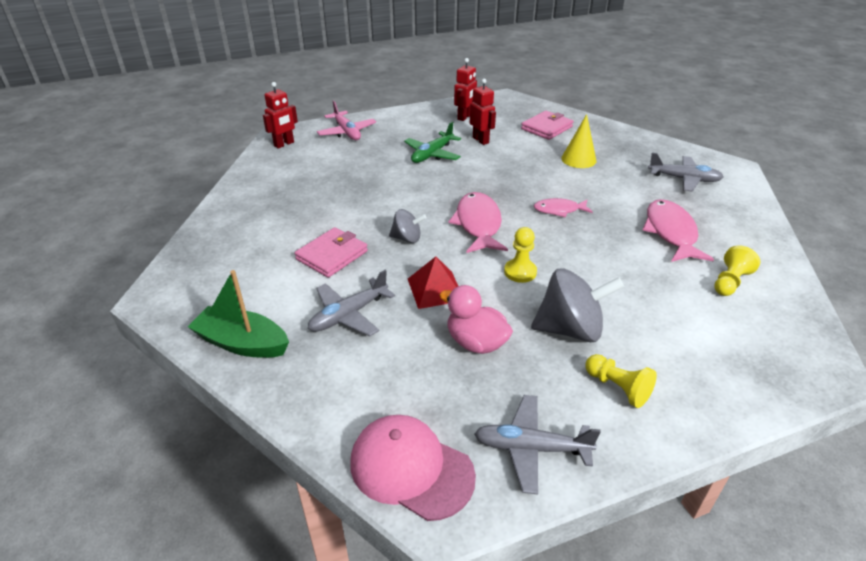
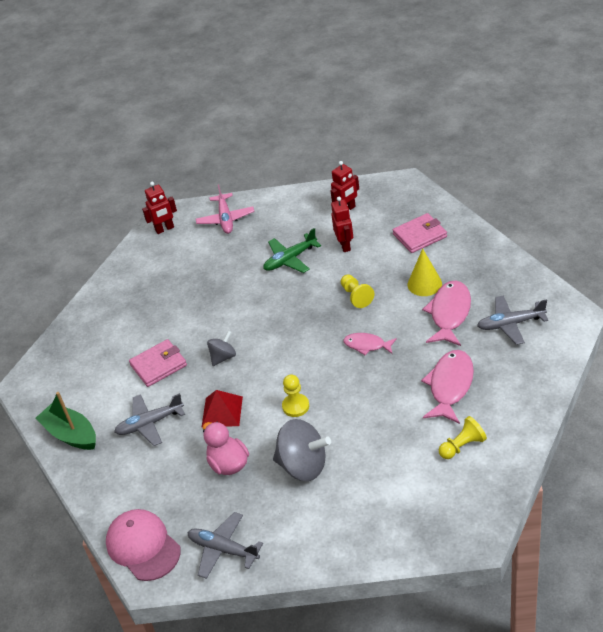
camera: 25 degrees right, 5 degrees up
grey spinning top [389,209,427,243] -> grey spinning top turned 75 degrees counterclockwise [207,330,236,366]
pink fish [448,192,508,253] -> pink fish moved to [422,281,471,346]
yellow pawn [585,354,657,408] -> yellow pawn moved to [341,274,374,308]
grey plane [648,153,723,192] -> grey plane turned 135 degrees clockwise [477,296,548,345]

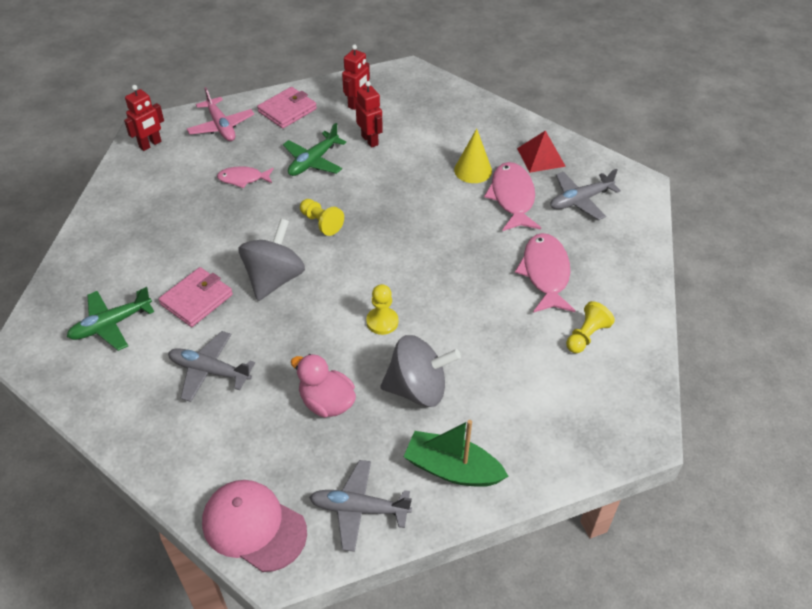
camera: 25 degrees left, 5 degrees up
green boat [36,392,96,450] -> green boat moved to [404,420,508,487]
grey plane [114,393,185,446] -> grey plane turned 60 degrees clockwise [168,331,255,402]
red pyramid [202,390,243,427] -> red pyramid moved to [517,130,566,173]
grey spinning top [207,330,236,366] -> grey spinning top [239,219,305,301], size x1.80
yellow pawn [341,274,374,308] -> yellow pawn moved to [300,199,344,236]
pink fish [343,333,397,355] -> pink fish moved to [217,166,274,188]
pink wallet [393,213,447,253] -> pink wallet moved to [257,87,317,129]
none -> green plane [67,287,154,351]

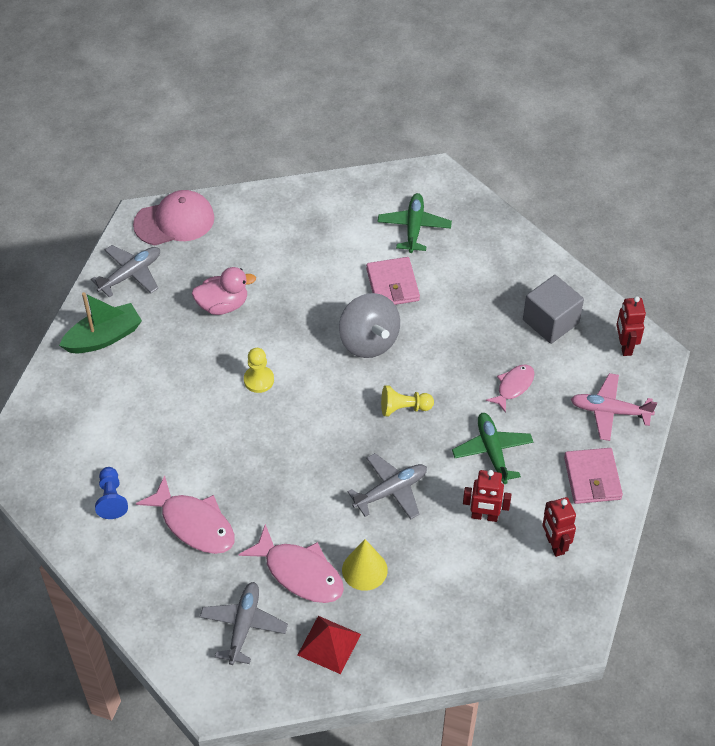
camera: 130 degrees right, 5 degrees up
grey plane [168,331,255,402] -> grey plane moved to [347,453,427,519]
grey spinning top [380,335,461,407] -> none
yellow pawn [566,301,615,353] -> blue pawn [95,467,128,519]
none -> grey cube [523,275,584,344]

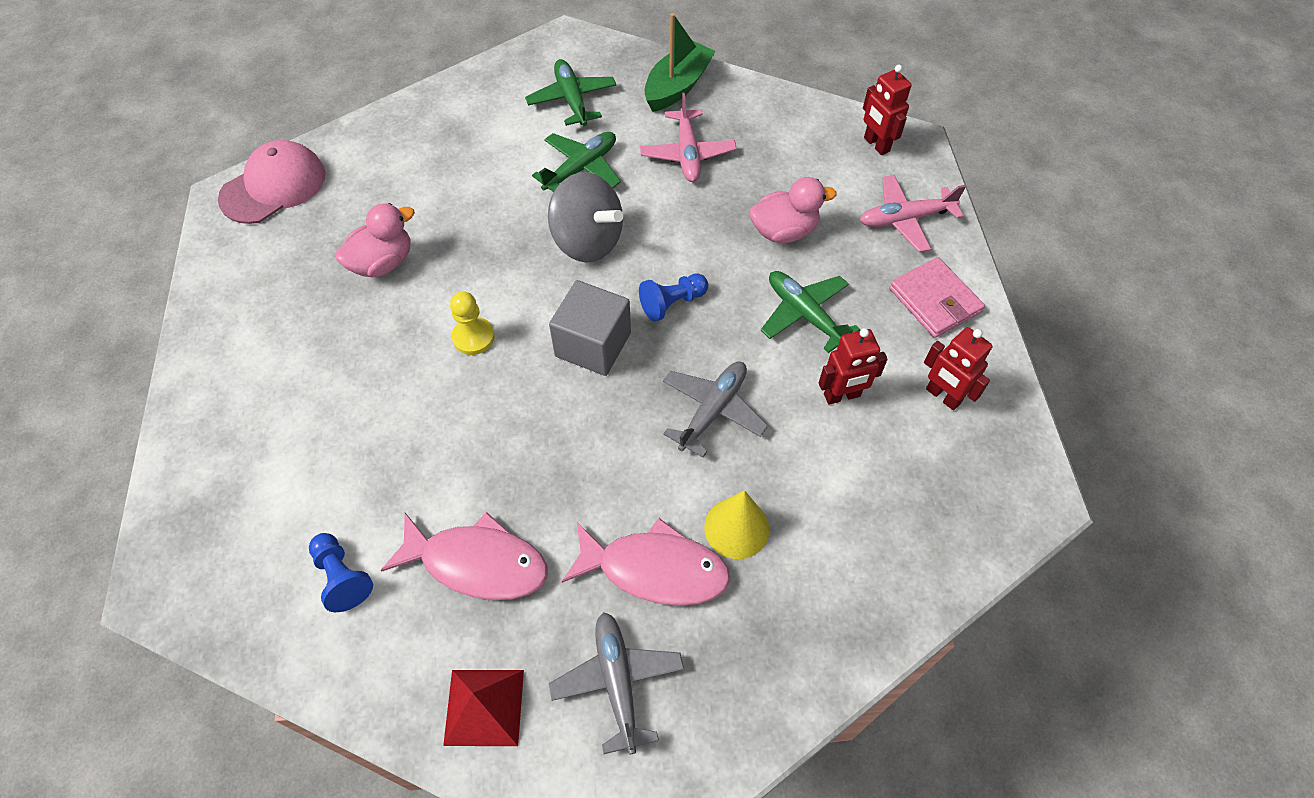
camera: 25 degrees left, 5 degrees up
green boat [59,292,142,353] -> green boat moved to [644,13,716,112]
grey plane [91,245,160,297] -> none
red pyramid [298,616,361,674] -> red pyramid moved to [443,670,524,746]
pink wallet [366,257,420,305] -> green plane [532,132,621,192]
yellow pawn [381,385,434,416] -> blue pawn [639,274,708,322]
pink fish [486,364,534,413] -> pink duck [750,177,836,243]
grey cube [523,275,584,344] -> grey cube moved to [549,280,631,376]
none -> pink plane [640,93,737,182]

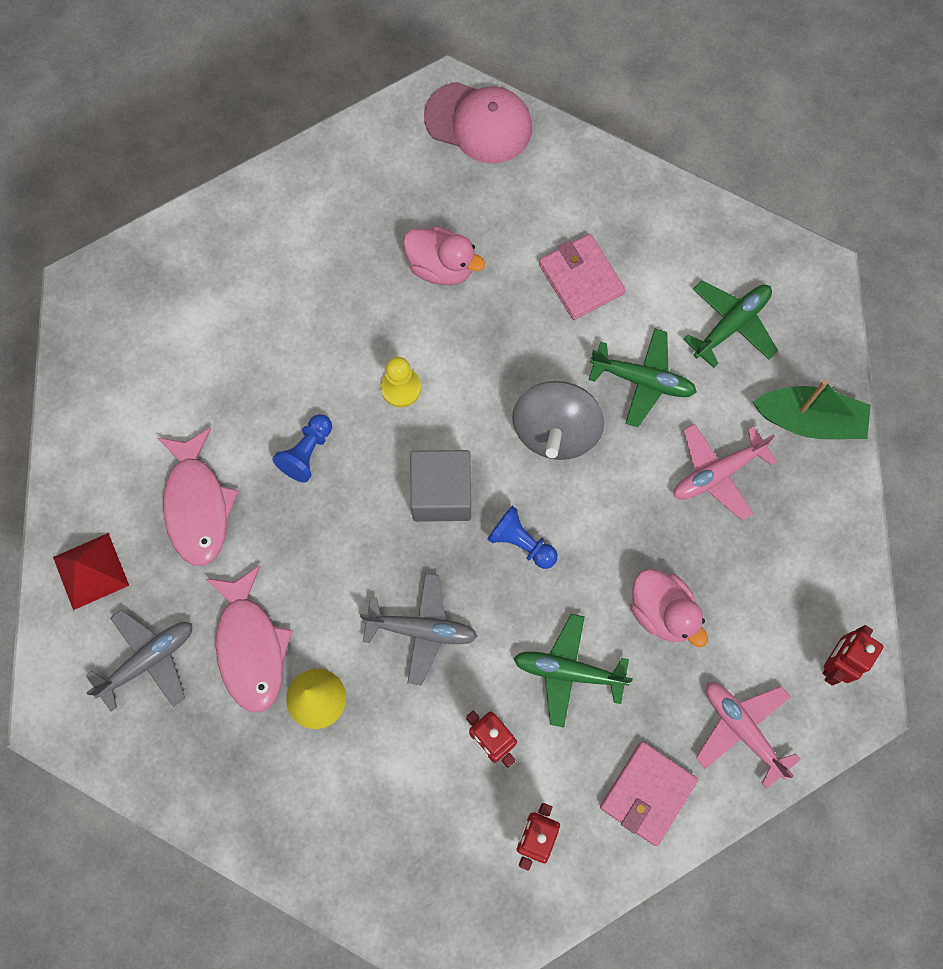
camera: 65 degrees right, 15 degrees up
blue pawn [309,533,373,612] -> blue pawn moved to [272,414,332,483]
green plane [761,271,861,353] -> green plane turned 105 degrees counterclockwise [513,614,633,728]
none -> pink wallet [539,234,626,320]

